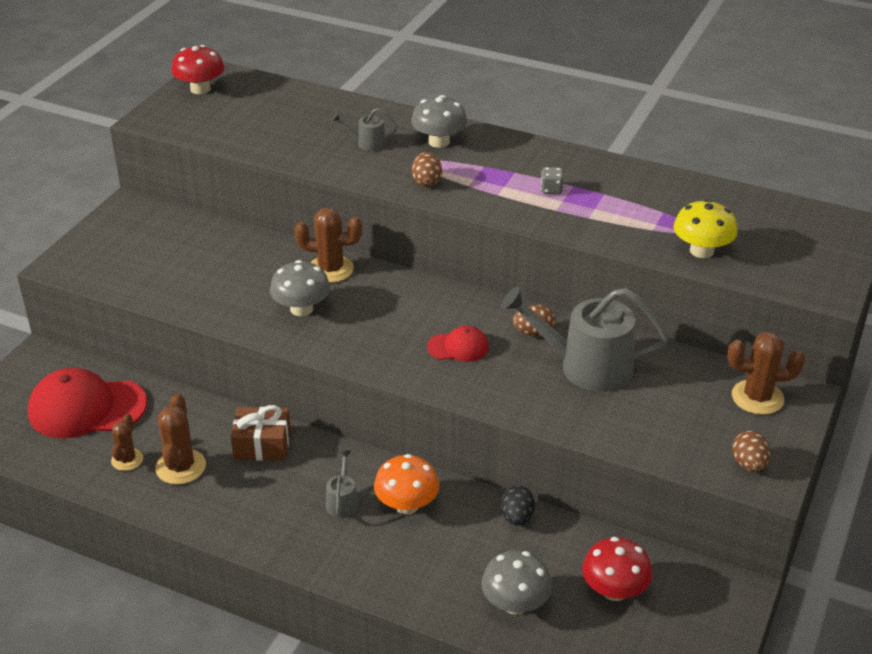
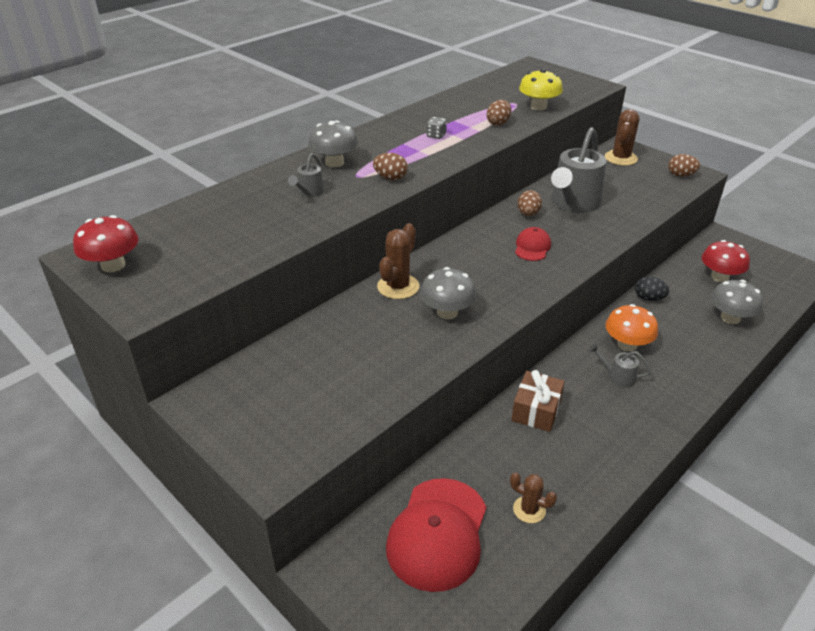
camera: 70 degrees left, 0 degrees up
brown cactus [155,393,206,485] -> none
none -> brown egg [487,100,511,126]

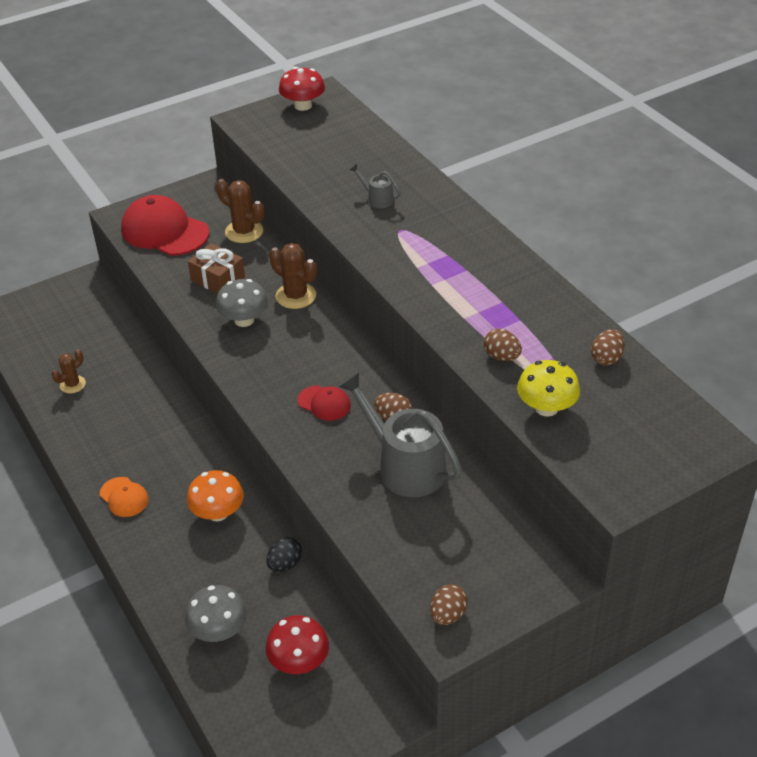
camera: 105 degrees right, 5 degrees up
grey mushroom [308,121,358,167] -> none
brown egg [373,153,408,180] -> brown egg moved to [591,329,625,365]
red cap [386,478,486,592] -> red cap moved to [121,195,209,256]
grey dice [427,117,447,139] -> none
brown gift [511,370,565,432] -> brown gift moved to [188,243,245,294]
grey watering can [589,344,651,388] -> none
brown cactus [605,109,639,166] -> brown cactus moved to [216,179,264,243]
none -> orange cap [100,477,149,517]

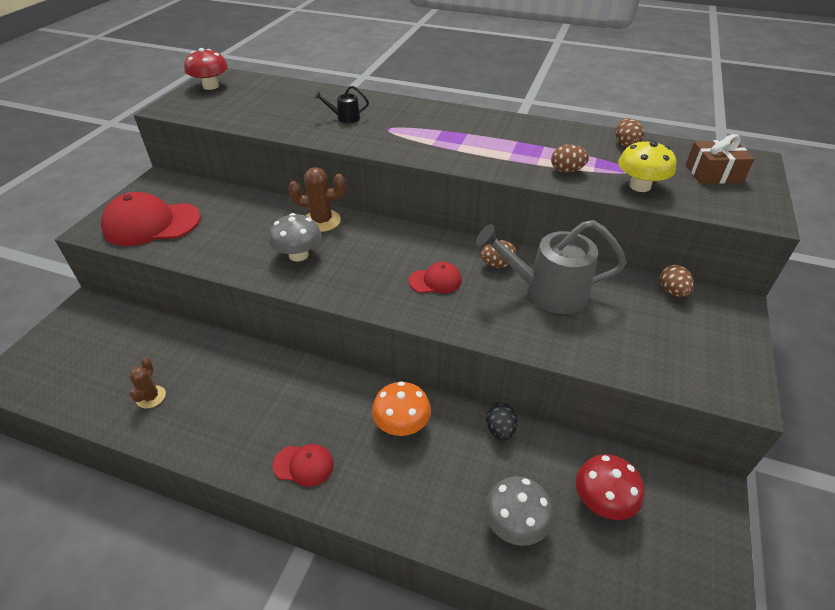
camera: 40 degrees left, 0 degrees up
orange cap [100,477,149,517] -> red cap [273,444,334,486]
brown gift [188,243,245,294] -> brown gift moved to [686,134,754,184]
brown cactus [216,179,264,243] -> none
grey watering can [350,164,401,208] -> black watering can [314,85,369,123]
brown egg [430,584,468,625] -> brown egg moved to [660,265,694,297]

